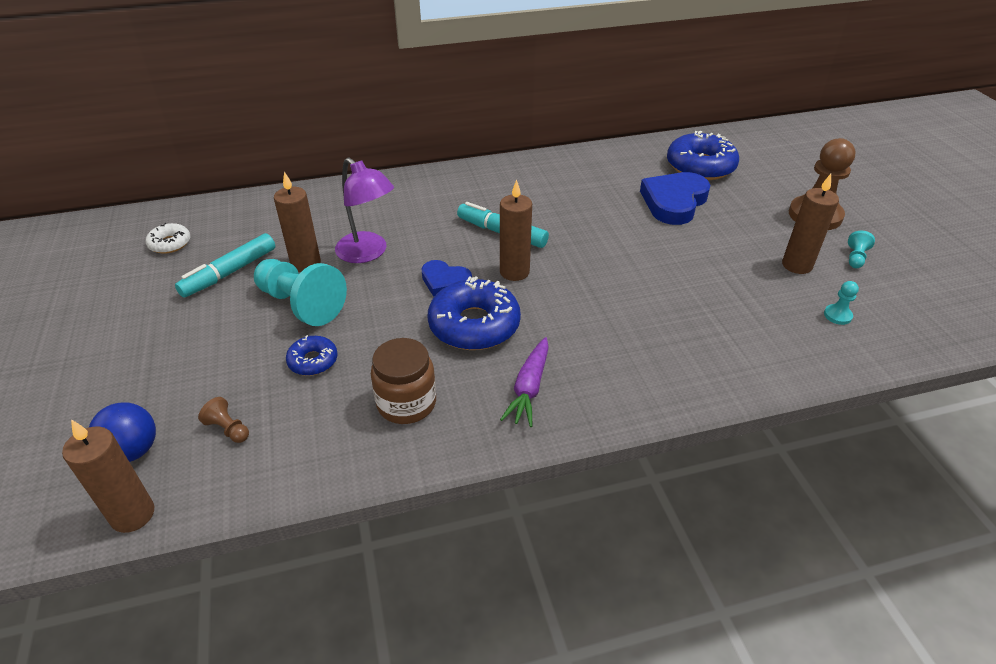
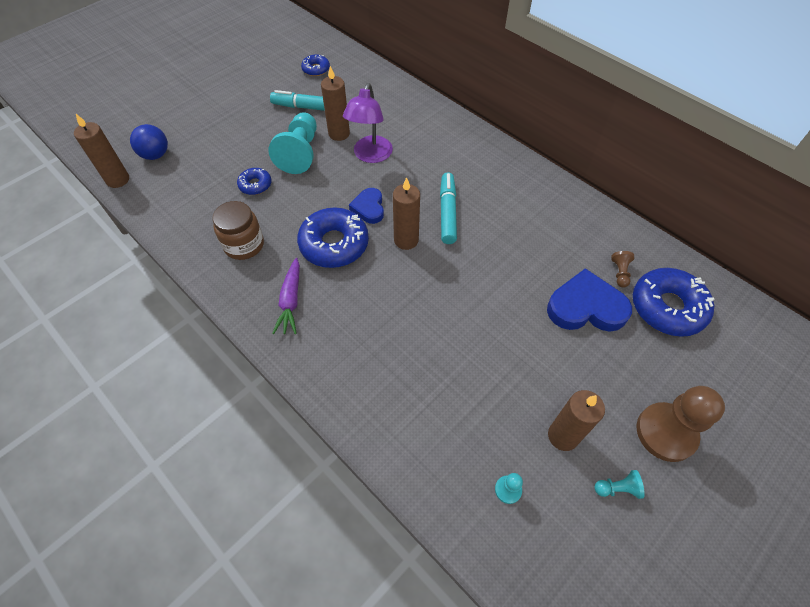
camera: 60 degrees right, 15 degrees up
white donut [145,223,190,254] -> blue donut [301,54,330,76]
brown pawn [198,397,249,443] -> brown pawn moved to [611,251,634,288]
purple carrot [500,337,549,427] -> purple carrot turned 75 degrees counterclockwise [272,258,300,334]

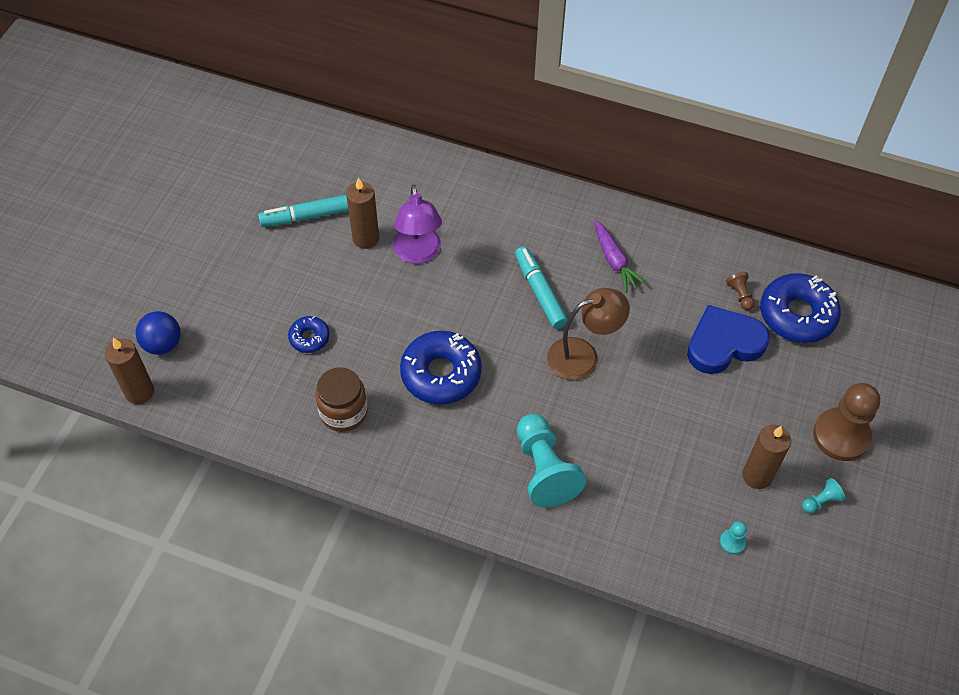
camera: 25 degrees left, 0 degrees up
turquoise pawn [268,112,317,174] -> turquoise pawn moved to [517,414,586,507]
purple carrot [272,258,300,334] -> purple carrot moved to [595,220,647,293]
blue donut [301,54,330,76] -> none
blue heart [349,188,384,224] -> none
brown candle [393,177,420,250] -> none
none -> brown lamp [547,288,630,381]

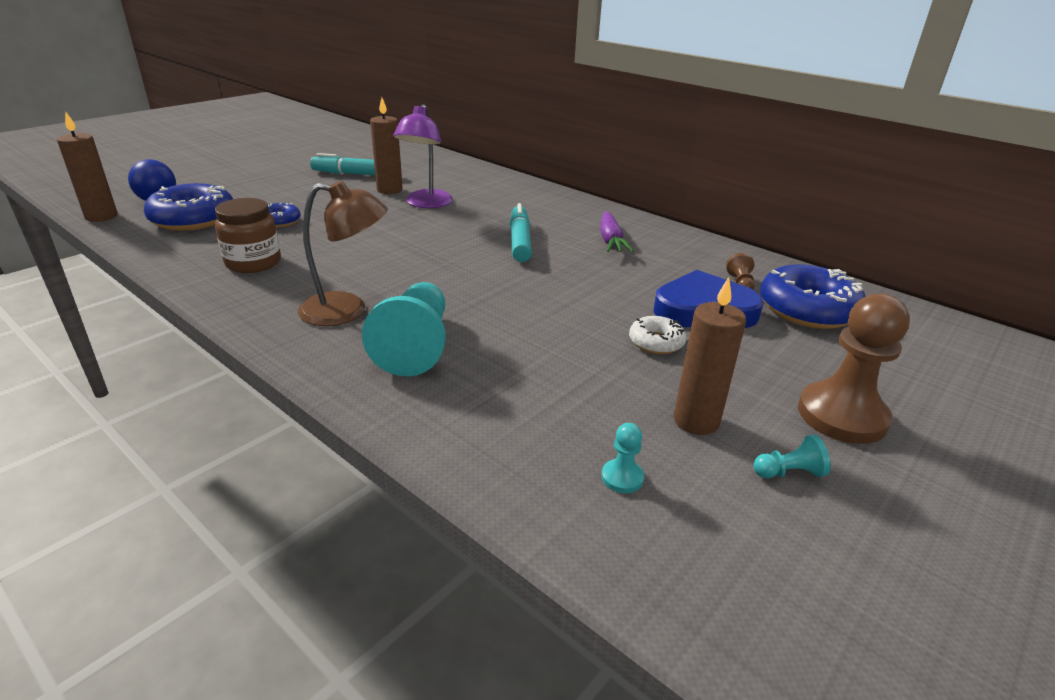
camera: 20 degrees right, 25 degrees down
blue donut [400,331,482,404] -> blue donut moved to [144,183,233,231]
brown lamp [547,288,630,381] -> brown lamp moved to [298,181,388,326]
none -> white donut [629,316,686,354]

